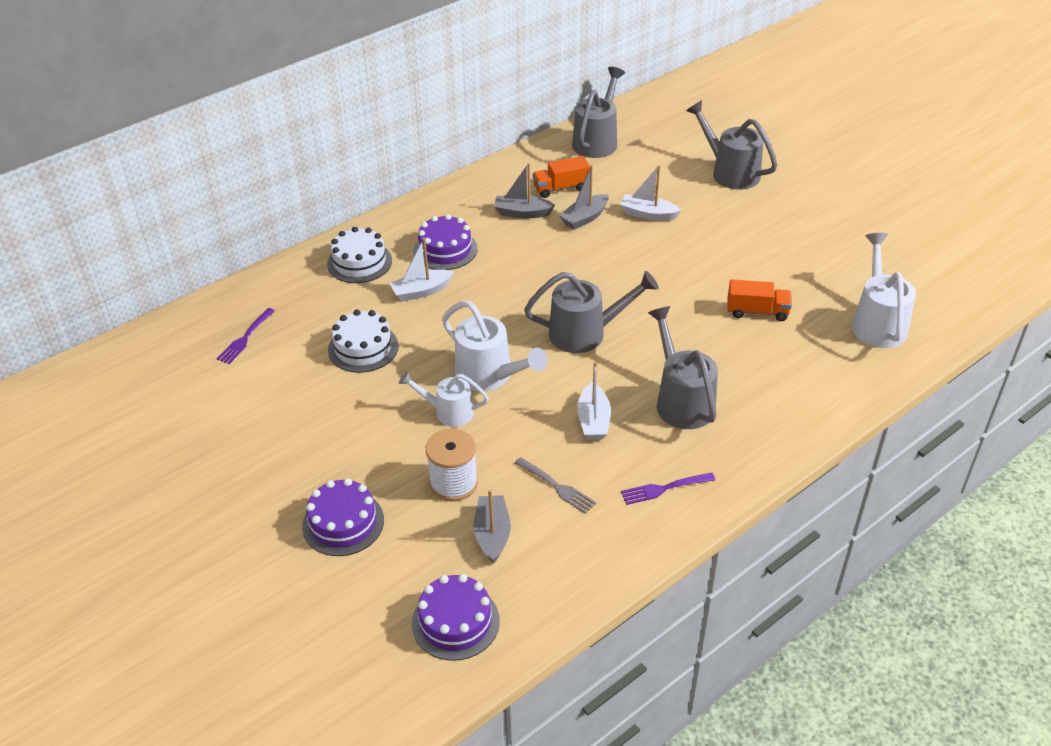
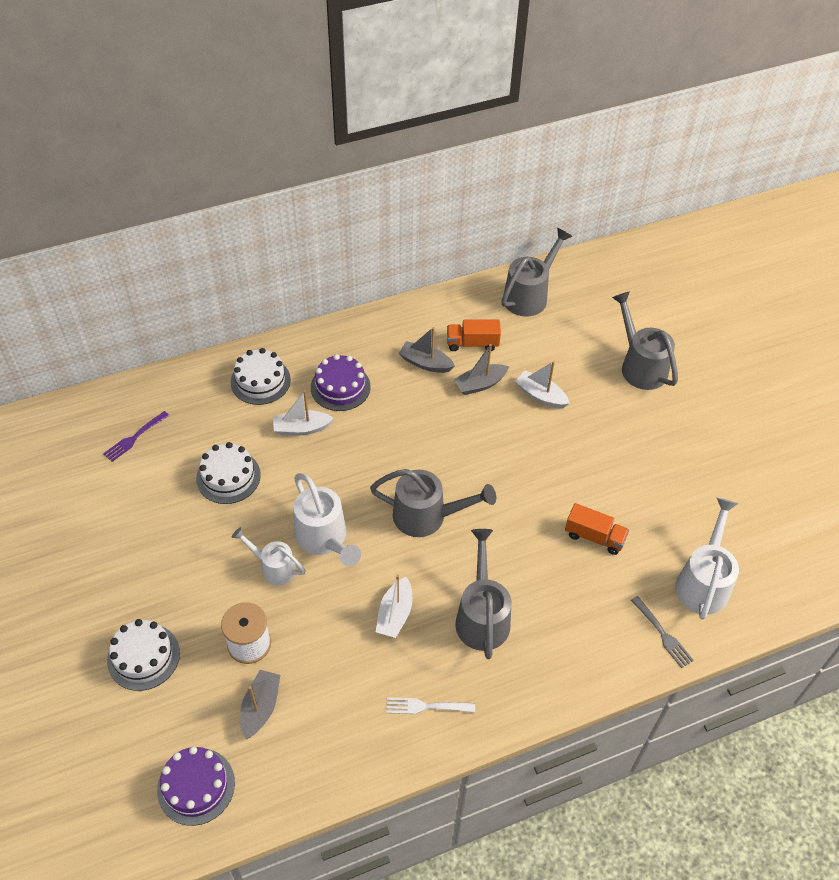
camera: 15 degrees right, 10 degrees up
purple cake [302,478,384,556] -> white cake [107,619,180,691]
grey fork [515,457,596,514] -> grey fork moved to [631,596,694,668]
purple fork [621,473,716,505] -> white fork [386,697,475,714]

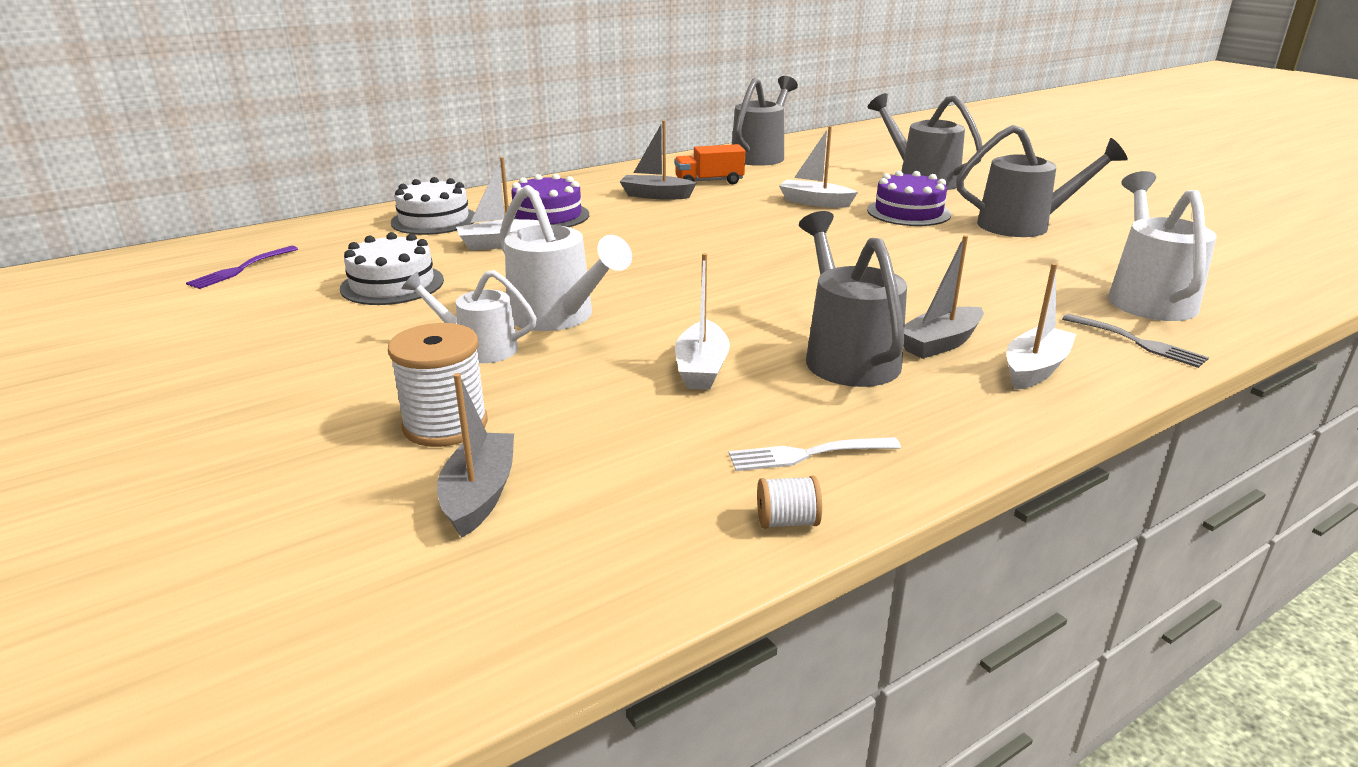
camera: 10 degrees left, 25 degrees down
white cake [107,619,180,691] -> none
purple cake [157,746,235,826] -> purple cake moved to [867,171,951,226]
grey watering can [370,469,496,537] -> grey watering can moved to [956,125,1128,237]
grey boat [454,344,509,395] -> grey boat moved to [903,235,984,359]
orange truck [565,503,629,555] -> none
none -> white spool [757,476,822,529]
none -> white boat [1007,263,1076,390]

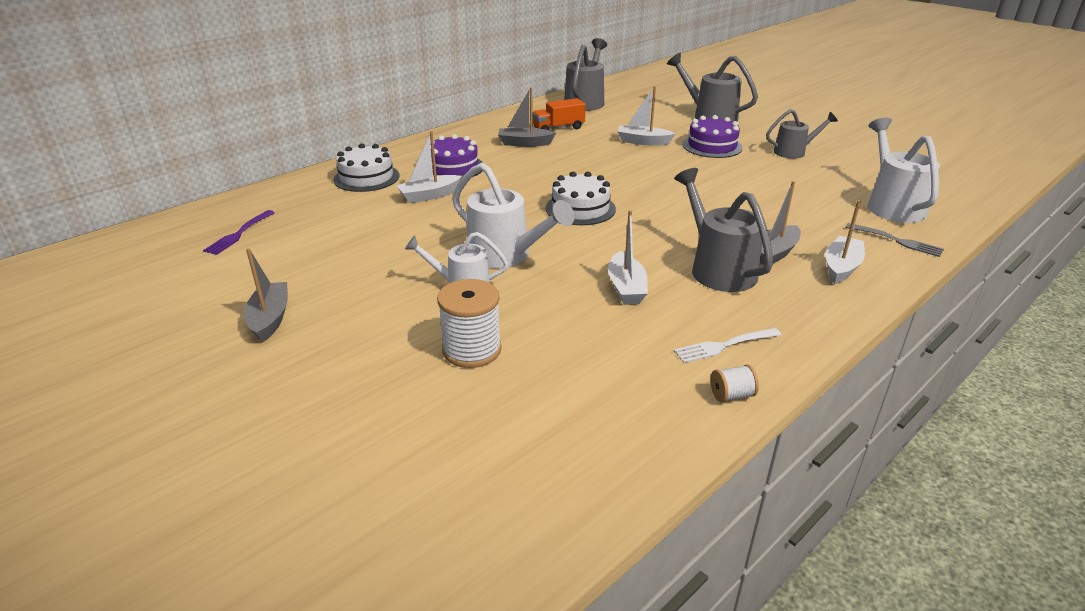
camera: 10 degrees left, 5 degrees up
white cake [340,232,444,305] -> white cake moved to [546,172,616,225]
grey boat [437,373,514,537] -> grey boat moved to [243,248,288,343]
grey watering can [956,125,1128,237] -> grey watering can [766,109,838,159], size x0.64

